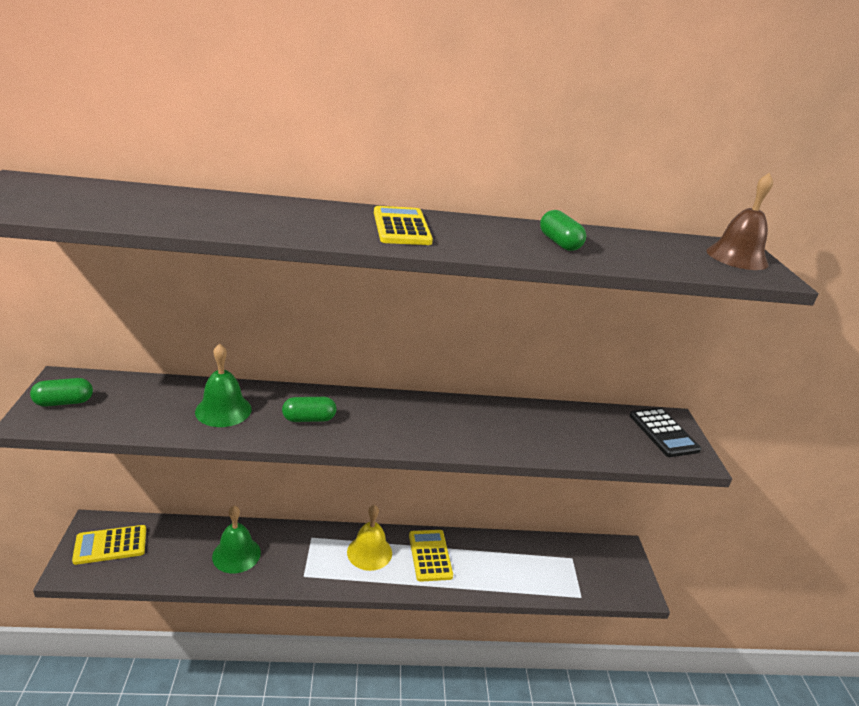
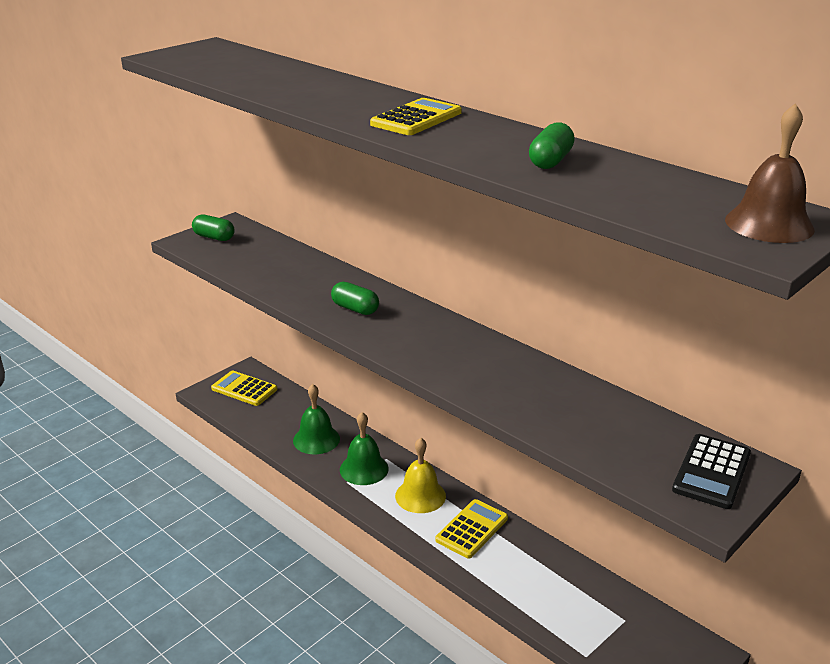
camera: 50 degrees right, 0 degrees up
green bell [195,343,252,427] -> green bell moved to [340,412,389,485]

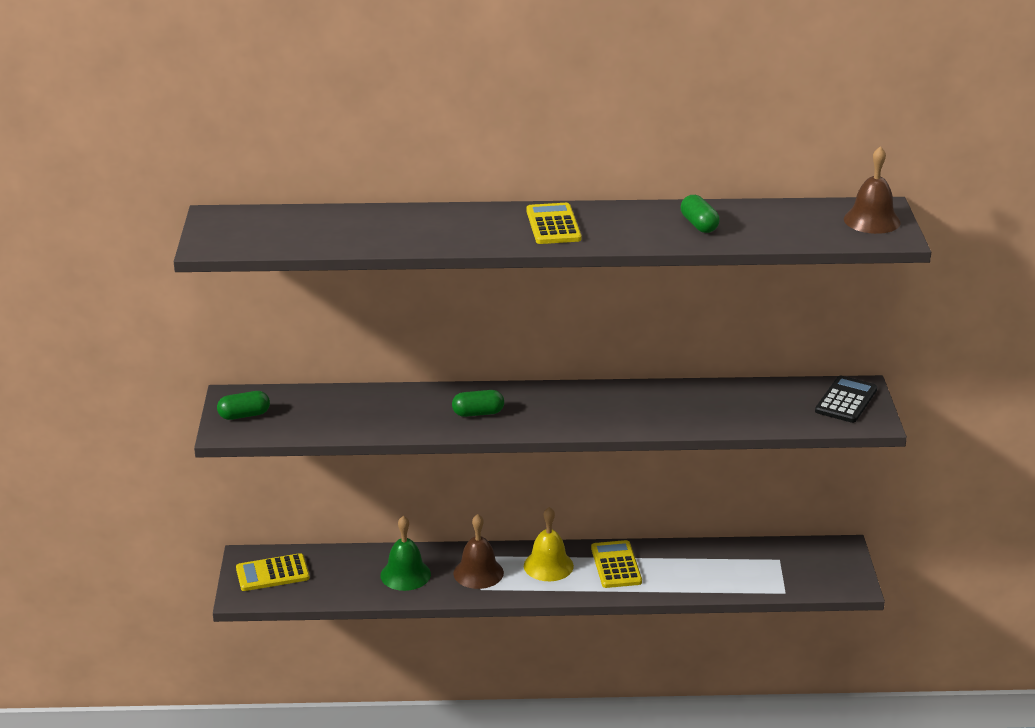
camera: 45 degrees left, 0 degrees up
green bell [340,412,389,485] -> brown bell [453,514,504,589]
black calculator [672,434,751,509] -> black calculator turned 135 degrees counterclockwise [815,376,877,423]

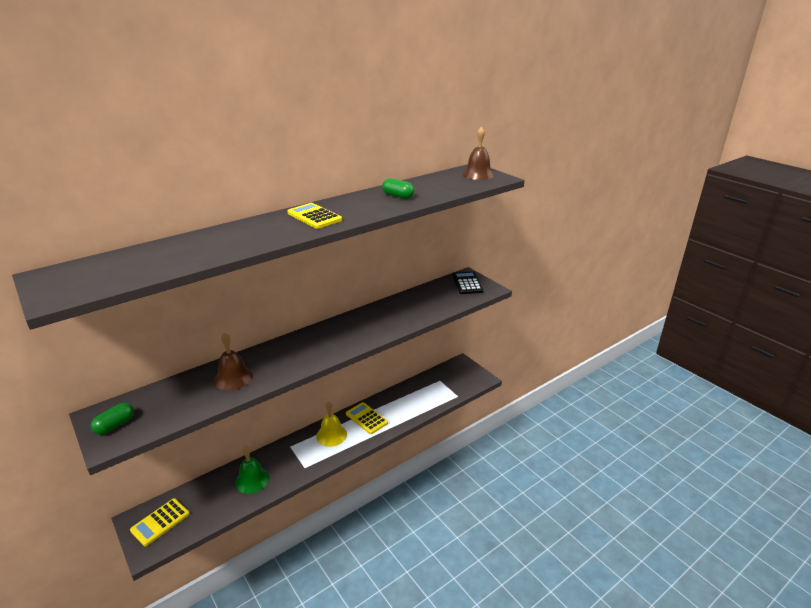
camera: 35 degrees left, 0 degrees up
green capsule [452,390,504,417] -> none
brown bell [453,514,504,589] -> brown bell moved to [214,333,253,390]

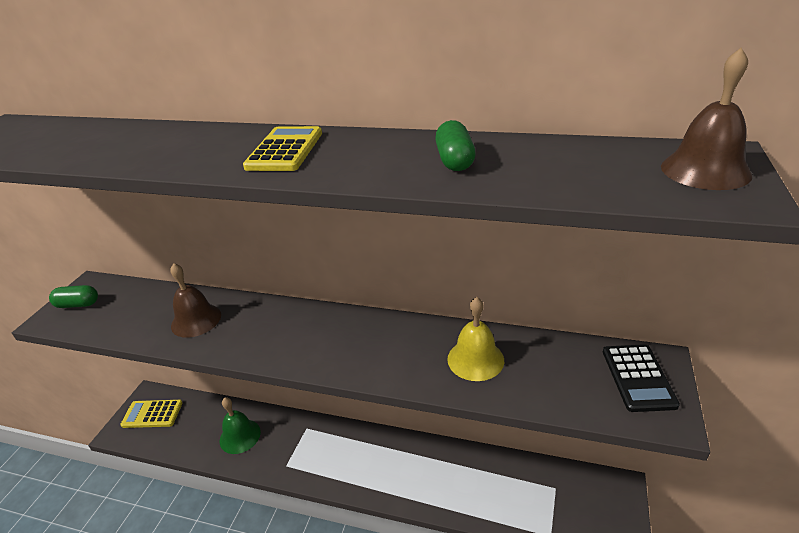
camera: 55 degrees right, 5 degrees up
yellow bell [316,401,347,447] -> yellow bell moved to [447,297,504,381]
yellow calculator [346,402,388,434] -> none
black calculator [453,271,483,294] -> black calculator turned 135 degrees clockwise [603,344,680,412]

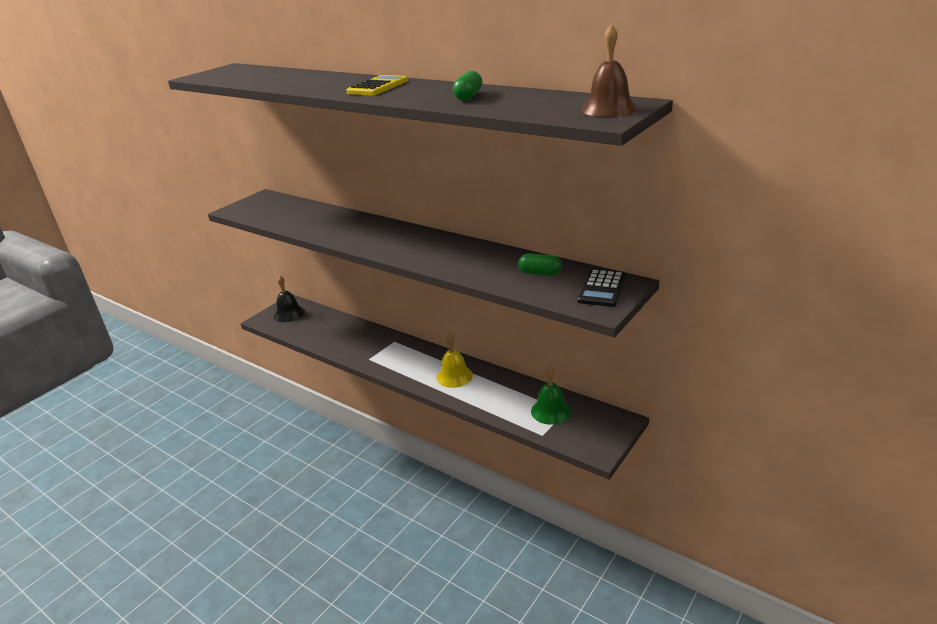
camera: 20 degrees right, 5 degrees down
green capsule [49,285,98,308] -> green capsule moved to [518,253,562,276]
yellow calculator [120,400,182,428] -> black bell [274,275,305,322]
brown bell [170,263,221,338] -> none
green bell [220,398,261,454] -> green bell moved to [531,365,571,425]
yellow bell [447,297,504,381] -> yellow bell moved to [436,332,473,388]

